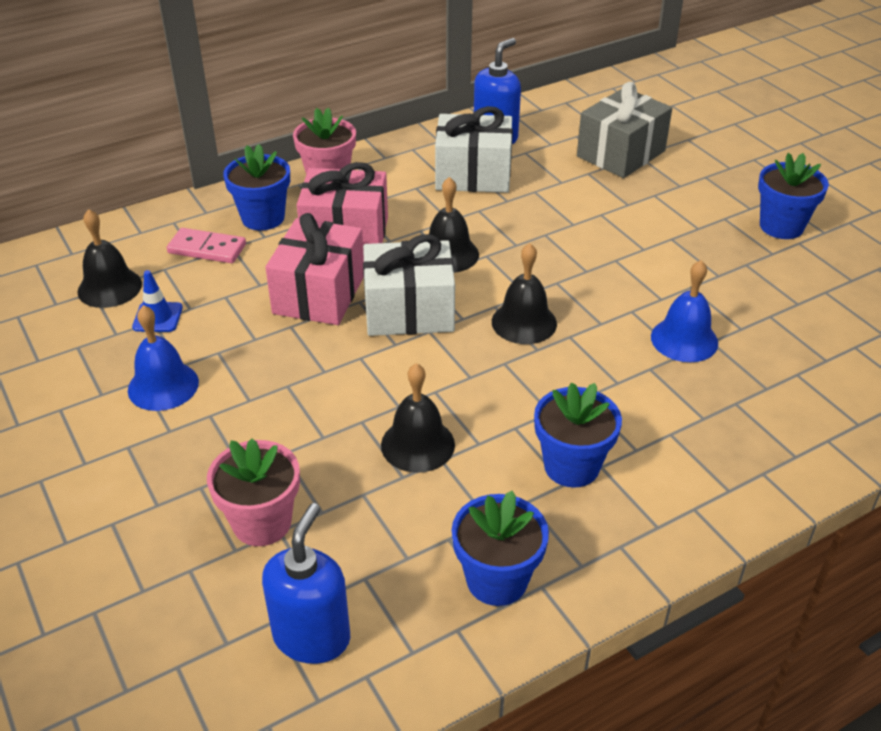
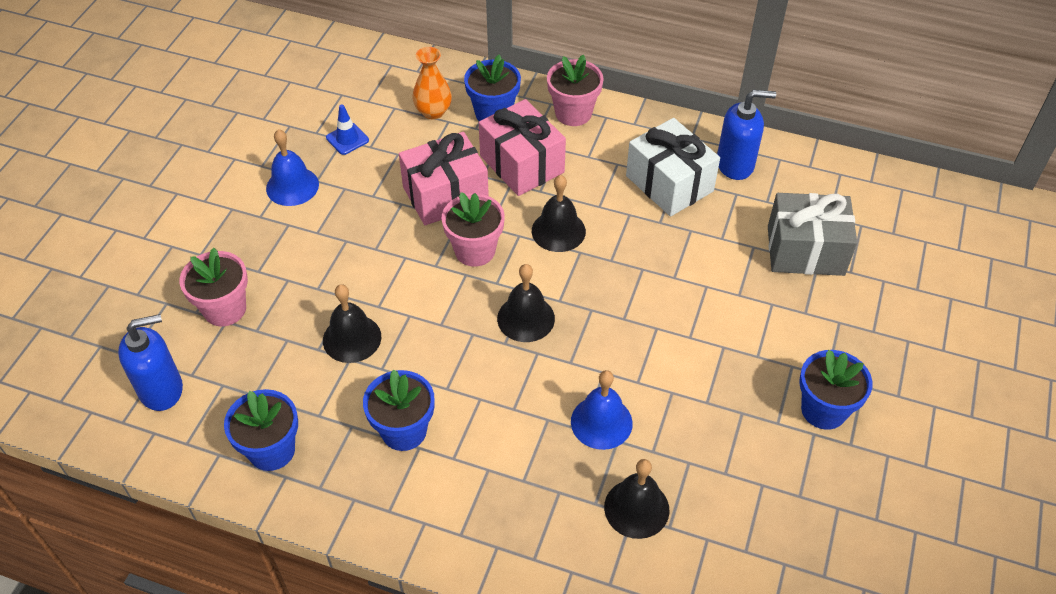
camera: 50 degrees right, 10 degrees up
black bell [77,209,142,308] -> black bell moved to [604,459,669,539]
pink domino [167,228,246,263] -> orange vase [412,47,452,120]
white gift [363,234,455,336] -> pink flower pot [442,192,505,267]

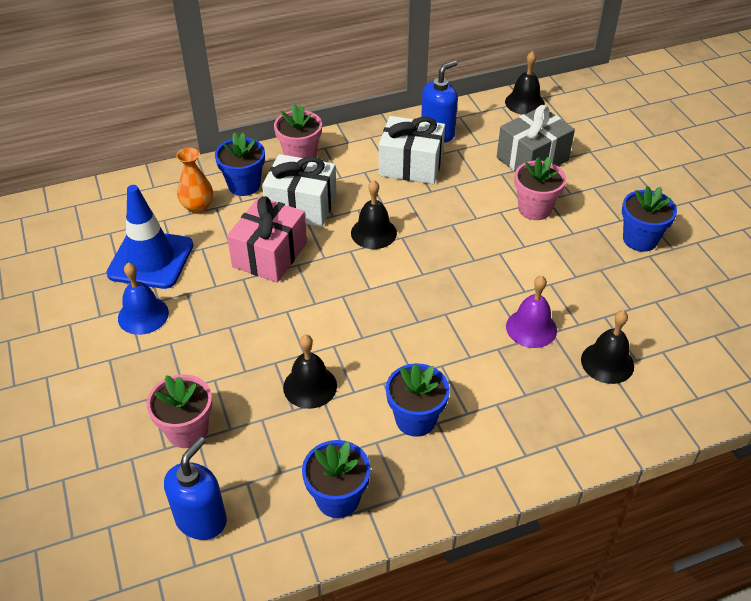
camera: 40 degrees left, 5 degrees down
blue traffic cone [326,104,369,155] -> blue traffic cone [106,185,193,289], size x2.24
pink flower pot [442,192,505,267] -> pink flower pot moved to [514,157,566,220]
pink gift [479,99,566,196] -> white gift [262,154,337,227]
black bell [497,264,555,342] -> black bell moved to [505,51,545,115]
blue bell [571,370,633,450] -> purple bell [506,276,557,348]

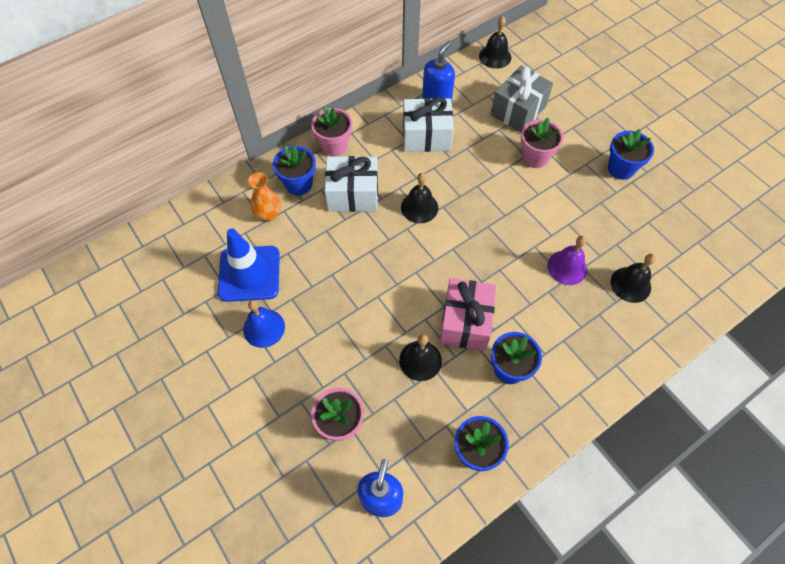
camera: 15 degrees left, 15 degrees up
pink gift [227,196,307,283] -> pink gift moved to [440,278,496,351]

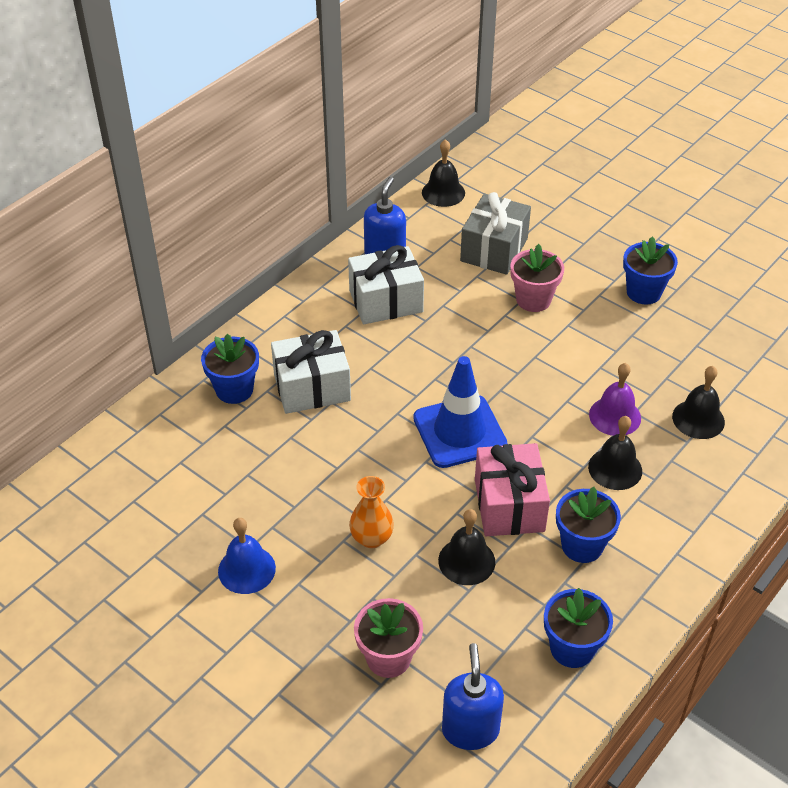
camera: 15 degrees left, 15 degrees down
blue traffic cone [218,228,280,302] -> blue traffic cone moved to [413,356,508,468]
orange vase [248,172,281,221] -> orange vase moved to [349,476,394,548]
pink flower pot [311,107,352,156] -> none
black bell [401,173,438,223] -> black bell moved to [588,416,642,490]

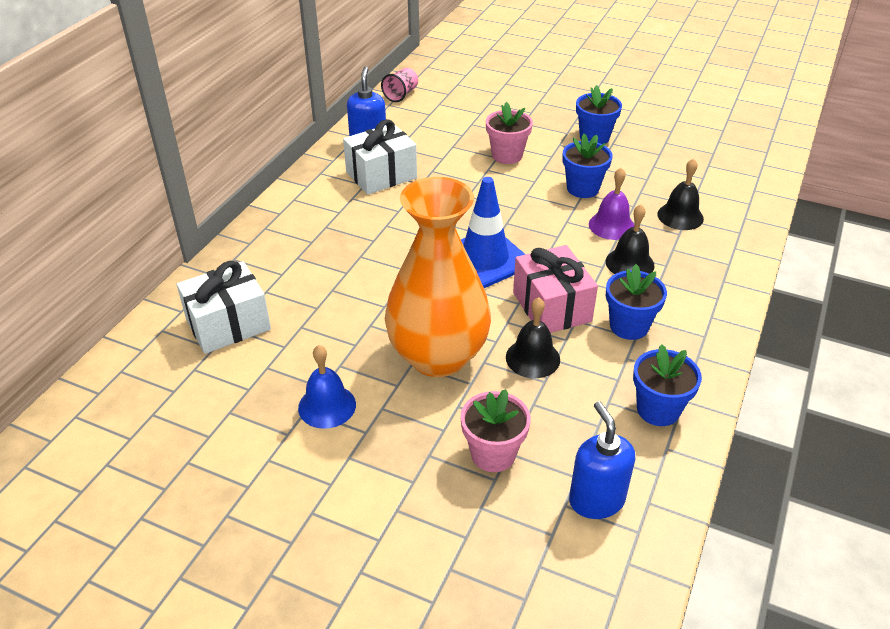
camera: 15 degrees left, 5 degrees down
blue flower pot [201,334,259,404] -> blue flower pot moved to [562,134,612,198]
white gift [271,330,351,414] -> white gift moved to [177,261,271,354]
orange vase [349,476,394,548] -> orange vase [385,177,491,377], size x2.40
black bell [422,139,465,207] -> pink cup [381,68,418,102]
grey gift [460,192,531,275] -> none

